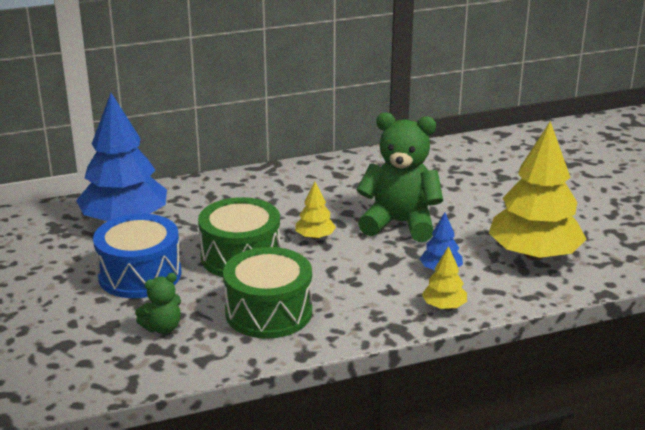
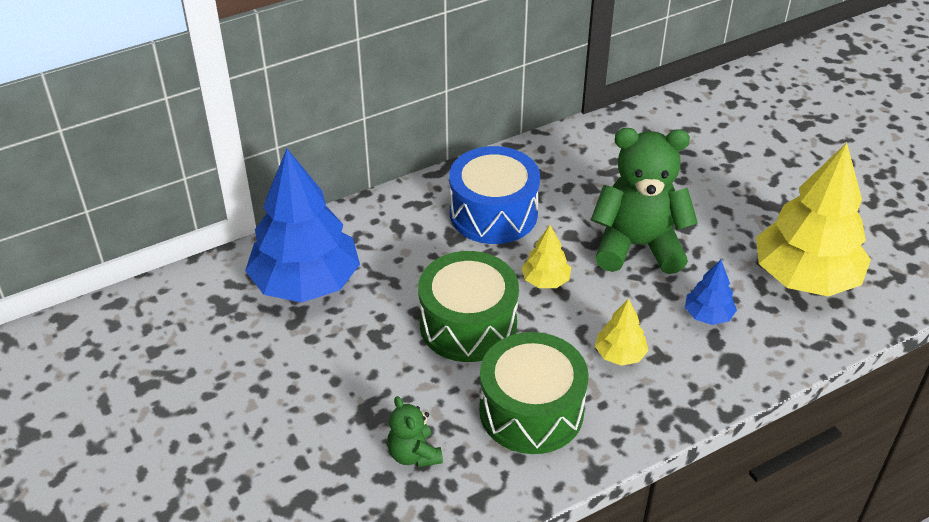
camera: 10 degrees left, 15 degrees up
blue drum [93,214,182,298] -> blue drum moved to [449,146,540,244]
green teddy bear [135,273,181,334] -> green teddy bear turned 105 degrees clockwise [387,396,443,467]
yellow tree [422,246,467,309] -> yellow tree moved to [595,299,648,366]

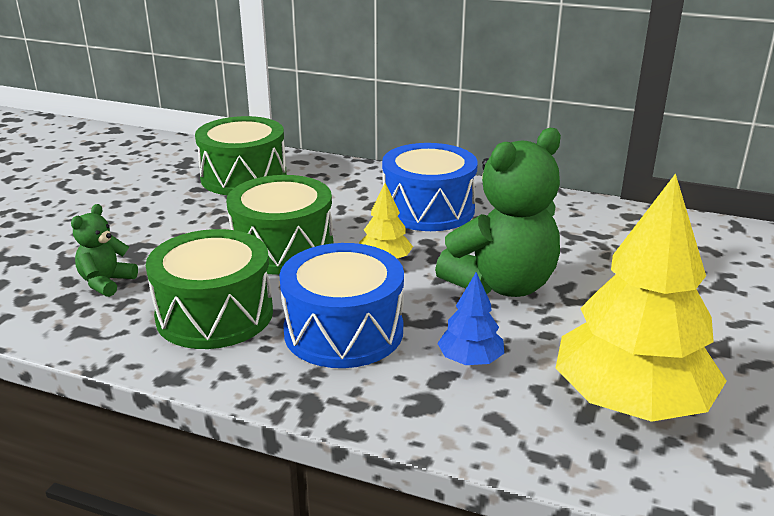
camera: 50 degrees right, 15 degrees down
blue tree [245,149,360,303] -> green drum [195,116,287,195]
green teddy bear [591,128,698,274] -> green teddy bear turned 90 degrees clockwise [435,128,561,297]
yellow tree [595,299,648,366] -> blue drum [279,243,404,368]

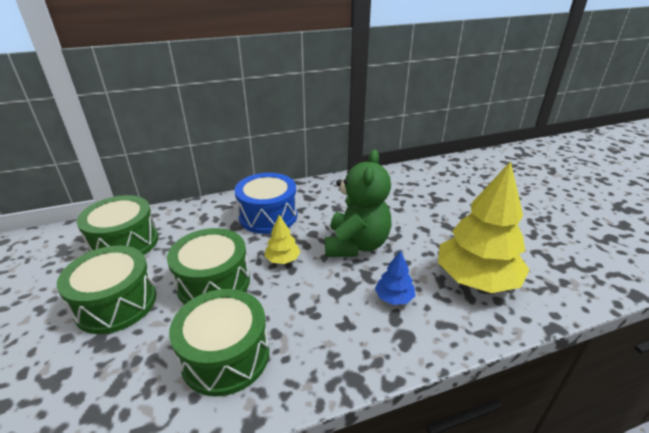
camera: 40 degrees left, 5 degrees up
green teddy bear [71,204,138,297] -> none
blue drum [279,243,404,368] -> none
none -> green drum [57,245,156,334]

